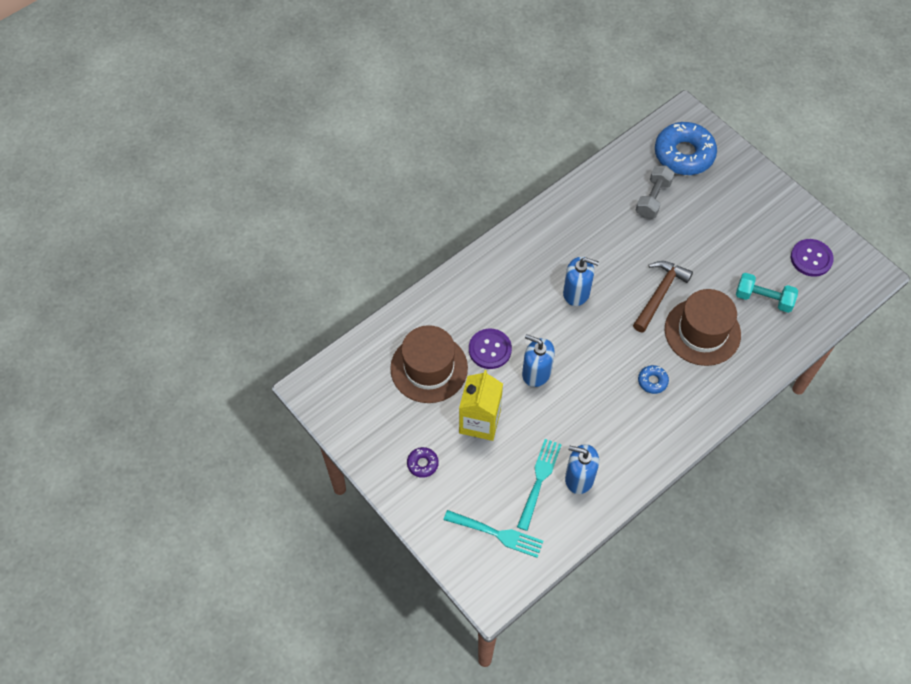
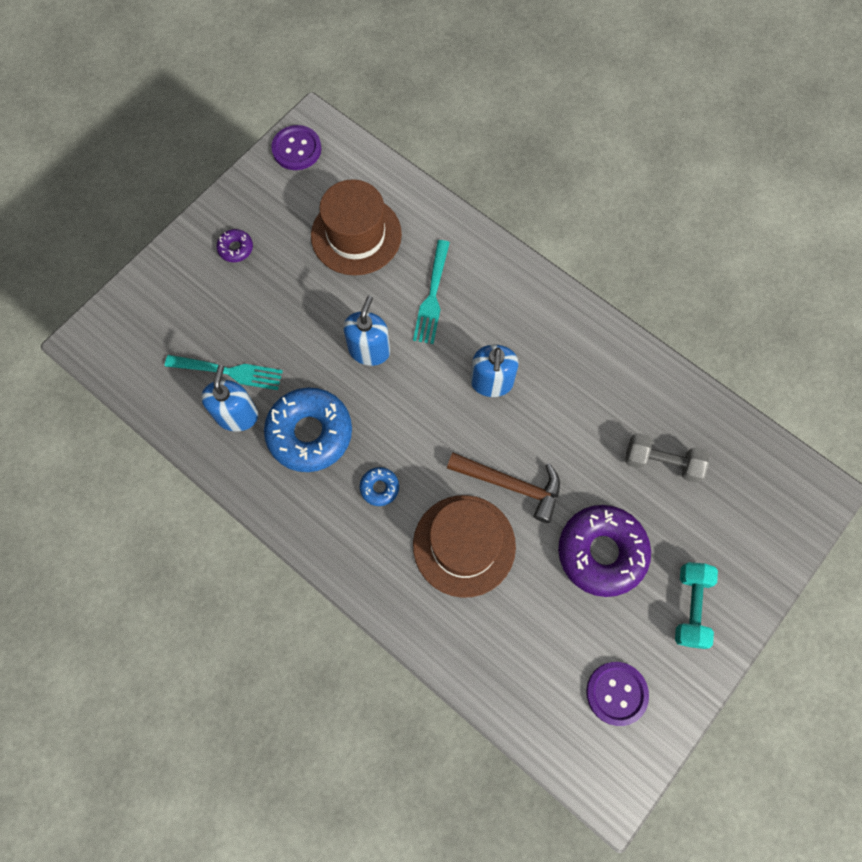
camera: 80 degrees right, 10 degrees up
turquoise fork [444,510,543,558] -> turquoise fork moved to [413,240,450,344]
yellow carton [459,370,503,441] -> none
purple button [469,329,512,369] -> purple button moved to [271,125,321,170]
blue donut [655,122,717,175] -> blue donut moved to [264,387,352,472]
turquoise dumbbell [736,273,798,313] -> turquoise dumbbell moved to [675,562,718,649]
none -> purple donut [558,505,651,597]

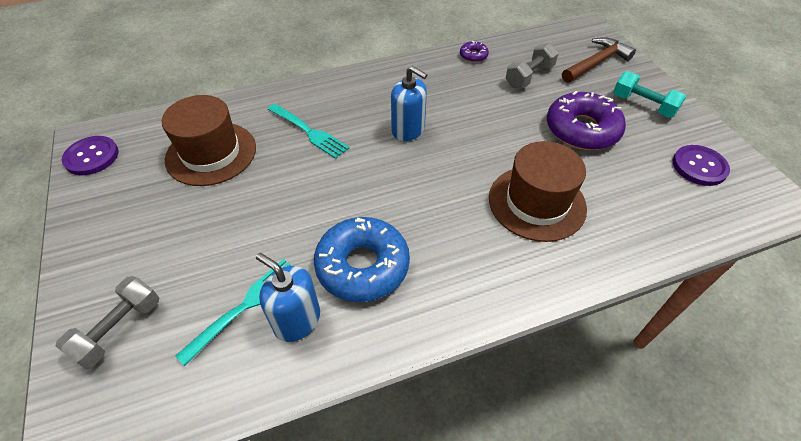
camera: 60 degrees left, 20 degrees down
purple donut [216,229,253,262] -> purple donut moved to [460,41,489,62]
blue soap dispenser [343,296,390,366] -> none
blue donut [360,467,399,506] -> none
brown hammer [447,453,560,523] -> brown hammer moved to [562,37,636,83]
none -> grey dumbbell [56,276,159,369]

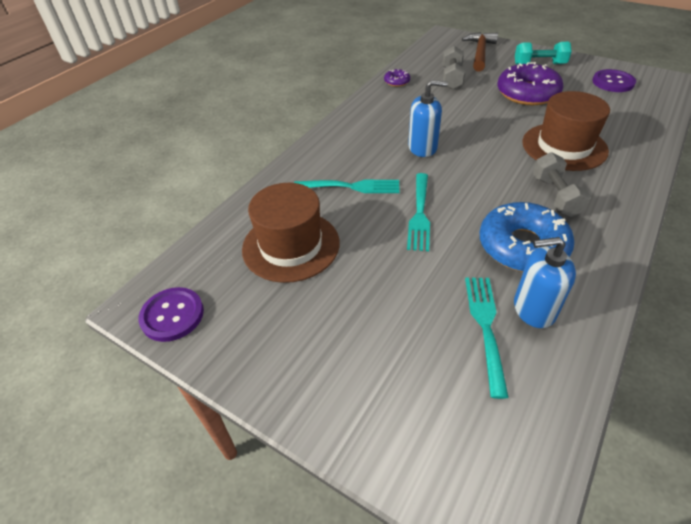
camera: 35 degrees left, 5 degrees down
grey dumbbell [56,276,159,369] -> grey dumbbell moved to [533,152,591,217]
none -> turquoise fork [407,173,430,251]

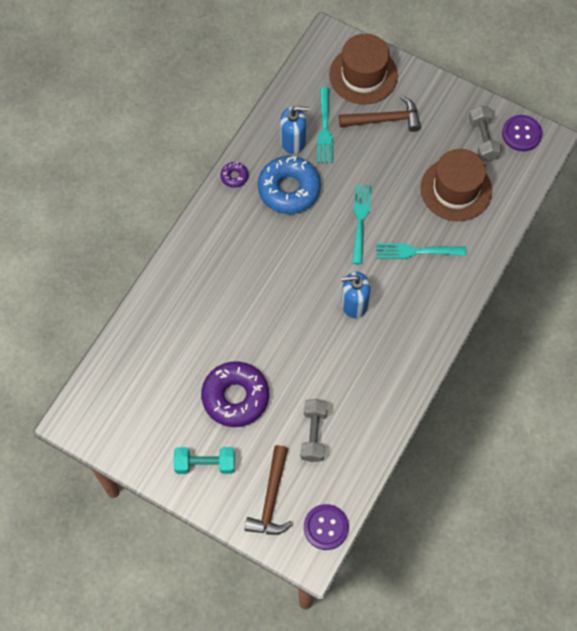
camera: 175 degrees right, 20 degrees up
purple donut [384,69,410,87] -> purple donut moved to [220,162,249,188]
brown hat [522,91,610,171] -> brown hat moved to [329,34,398,104]
grey dumbbell [533,152,591,217] -> grey dumbbell moved to [469,105,502,162]
purple button [592,69,636,92] -> purple button moved to [304,504,349,550]
none -> brown hammer [339,95,421,132]

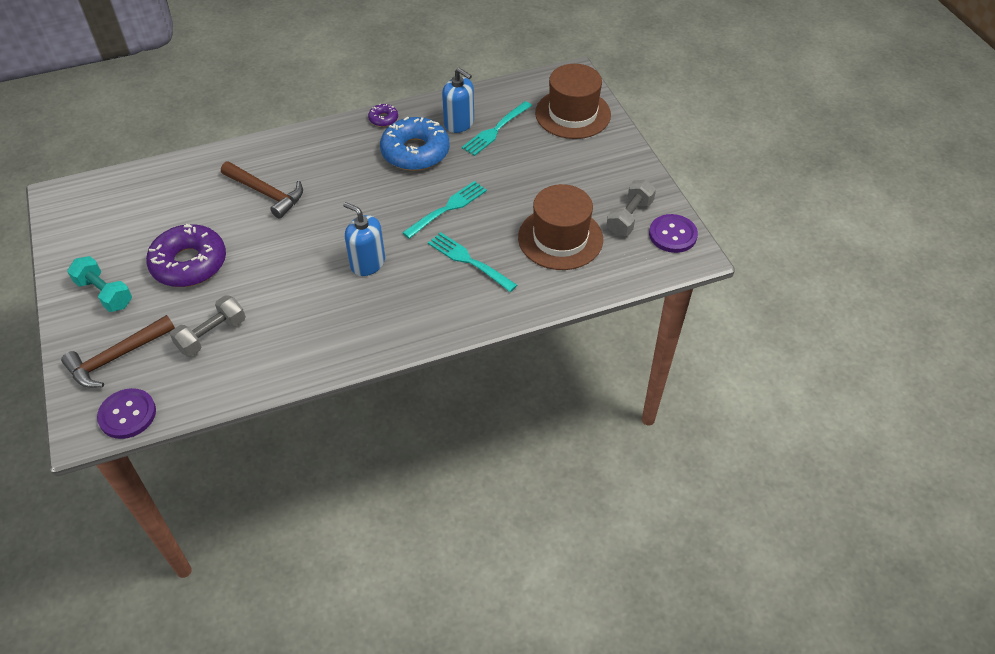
camera: 40 degrees right, 15 degrees down
brown hammer [339,95,421,132] -> brown hammer moved to [221,162,303,219]

